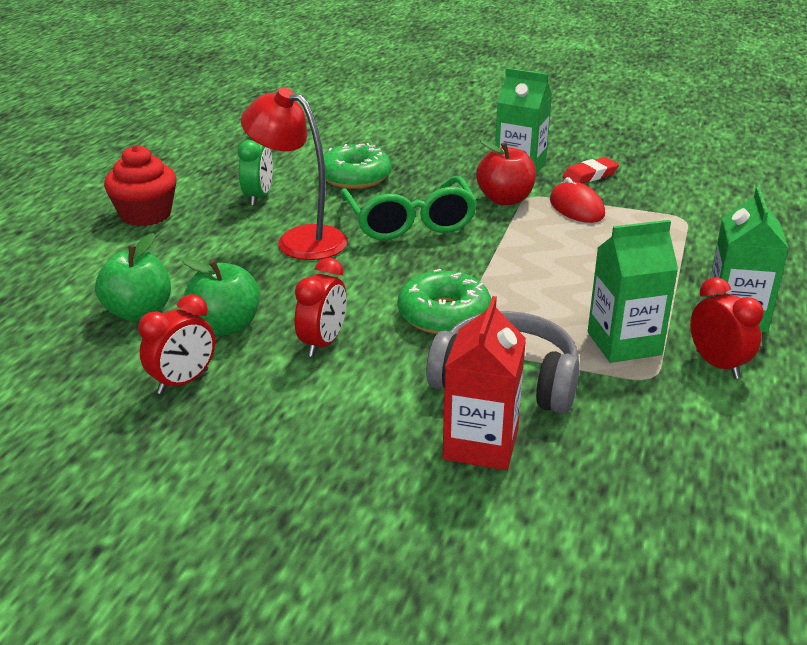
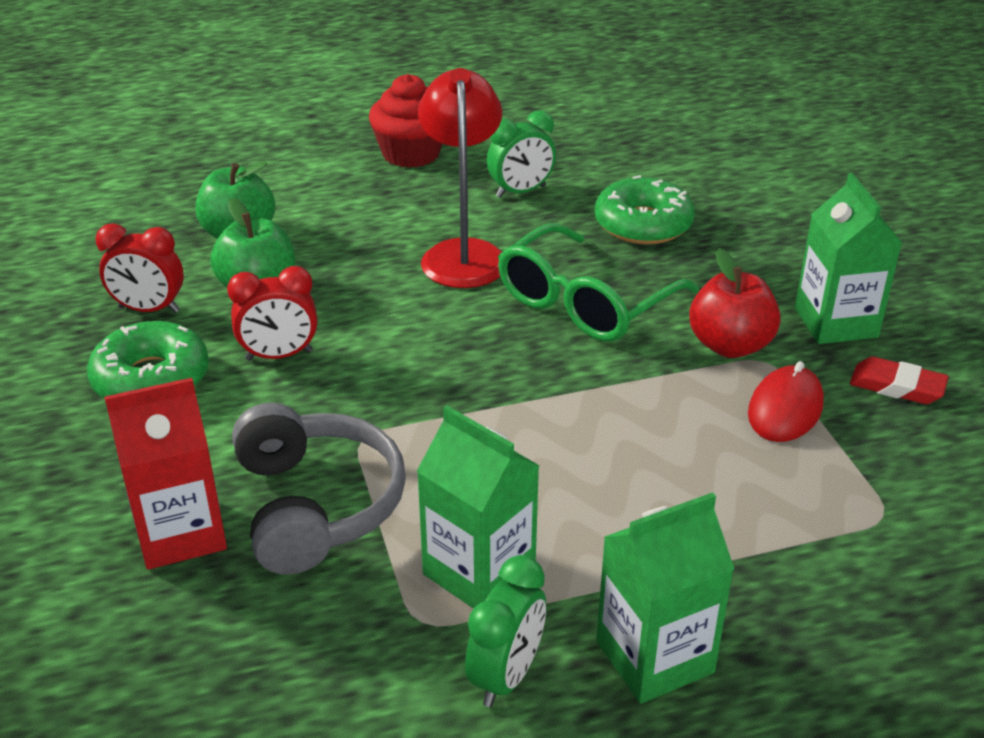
camera: 55 degrees right, 5 degrees up
green donut [398,269,491,334] -> green donut moved to [87,321,209,399]
red clock [690,277,763,379] -> green clock [465,555,546,707]

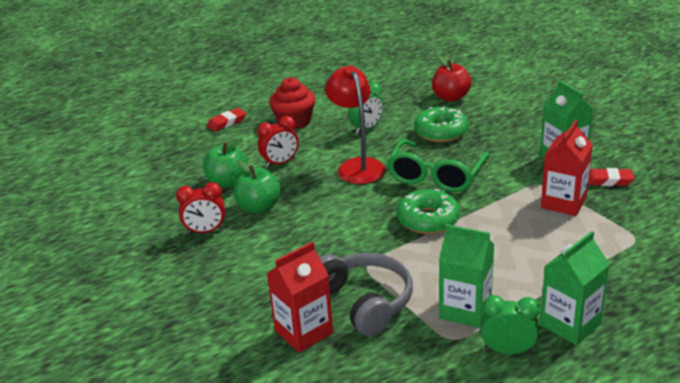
camera: 15 degrees left, 5 degrees down
green donut [87,321,209,399] -> green donut moved to [396,189,460,234]
red clock [227,266,317,361] -> red clock moved to [257,116,299,168]
green clock [465,555,546,707] -> green clock turned 90 degrees counterclockwise [481,295,540,354]
red apple [689,248,781,358] -> red apple moved to [432,55,472,102]
red mouse [748,361,824,442] -> red carton [541,120,593,216]
none -> red eraser [207,108,246,131]

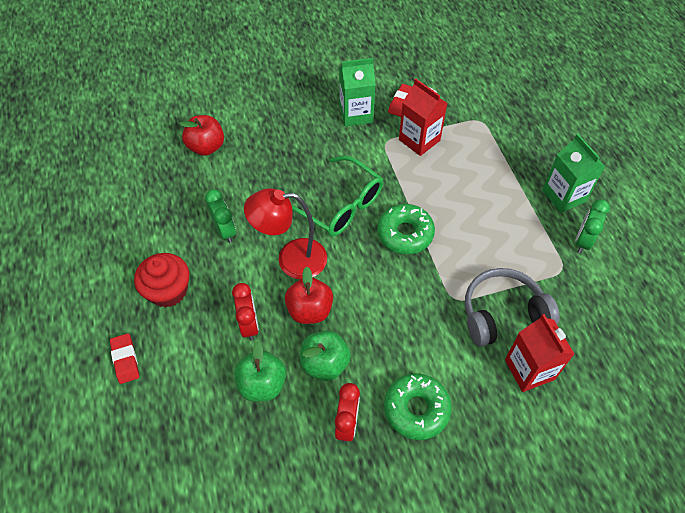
camera: 75 degrees left, 25 degrees up
green donut [414,107,468,142] -> green donut moved to [384,374,452,440]
green carton [439,224,494,328] -> none
none -> red apple [285,266,333,324]

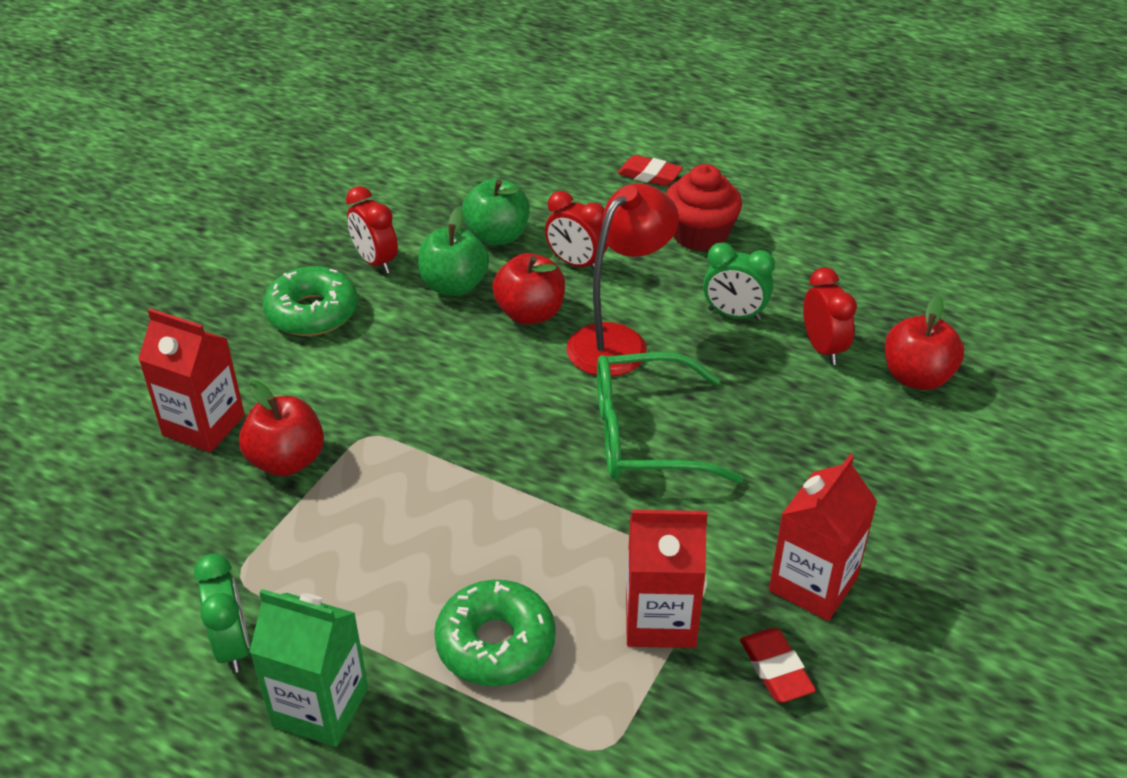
camera: 135 degrees right, 15 degrees down
green carton [339,58,376,126] -> red carton [769,454,877,621]
green donut [377,204,435,254] -> green donut moved to [434,580,556,686]
grey headphones [465,268,560,347] -> red apple [239,380,324,476]
none -> red clock [803,267,857,365]

